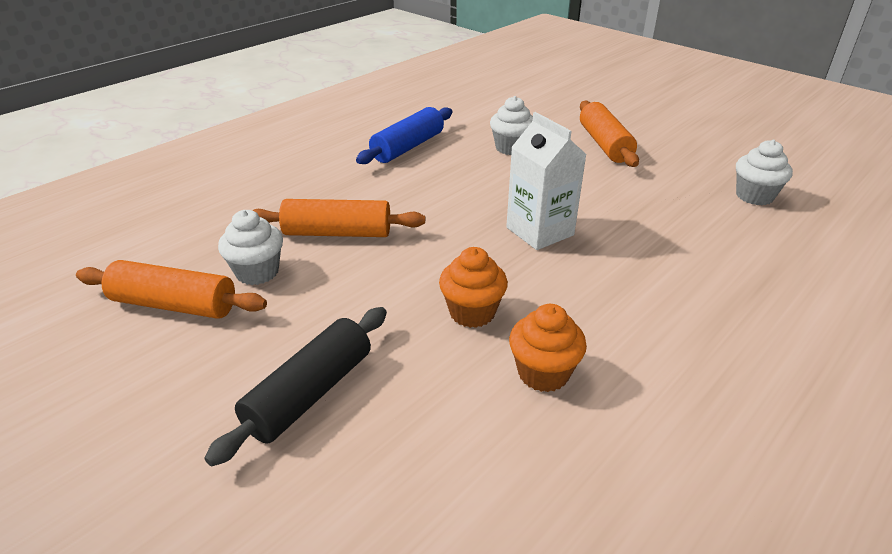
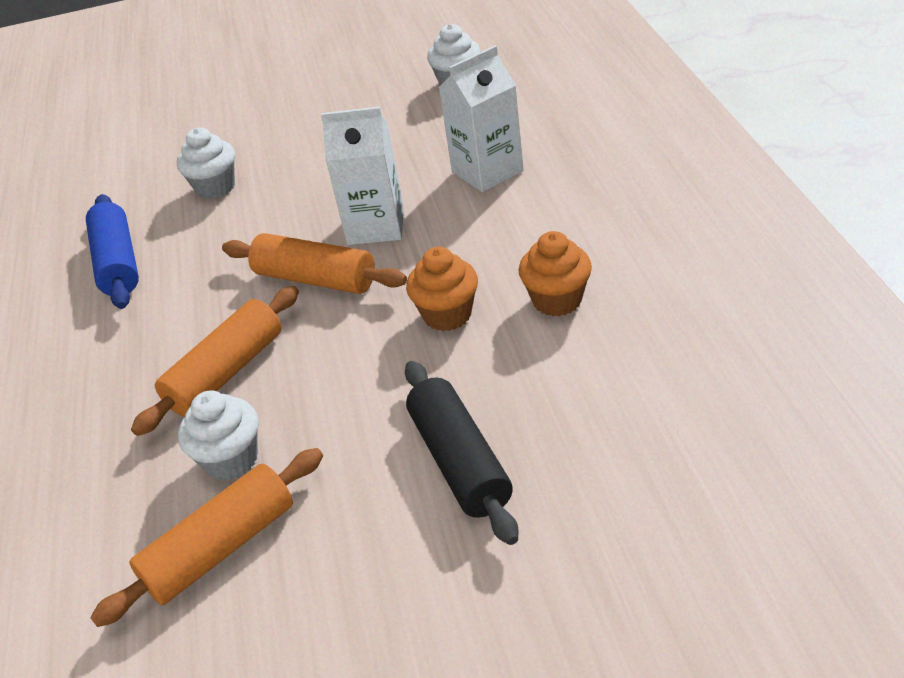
camera: 50 degrees left, 5 degrees up
orange rolling pin [580,101,639,167] -> orange rolling pin moved to [222,233,407,294]
none -> white carton [439,46,524,192]

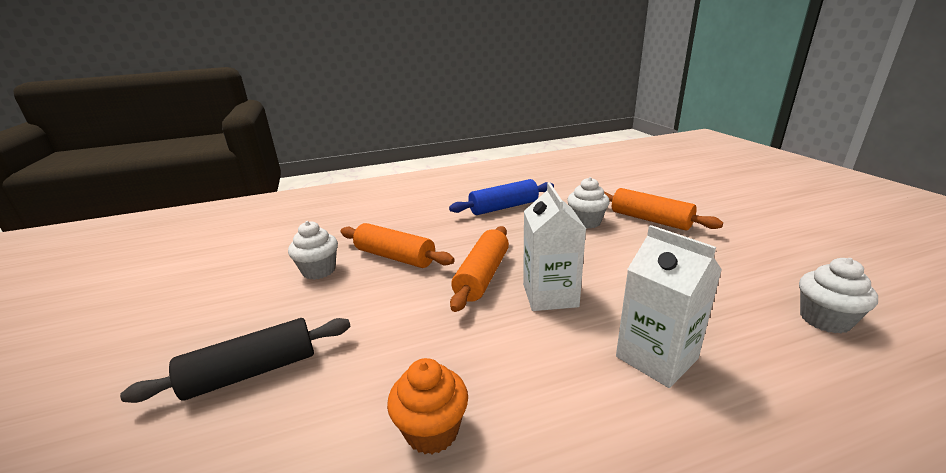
camera: 80 degrees right, 15 degrees down
orange rolling pin [90,448,323,627] -> orange rolling pin moved to [604,188,723,230]
orange cupcake [406,247,478,331] -> none

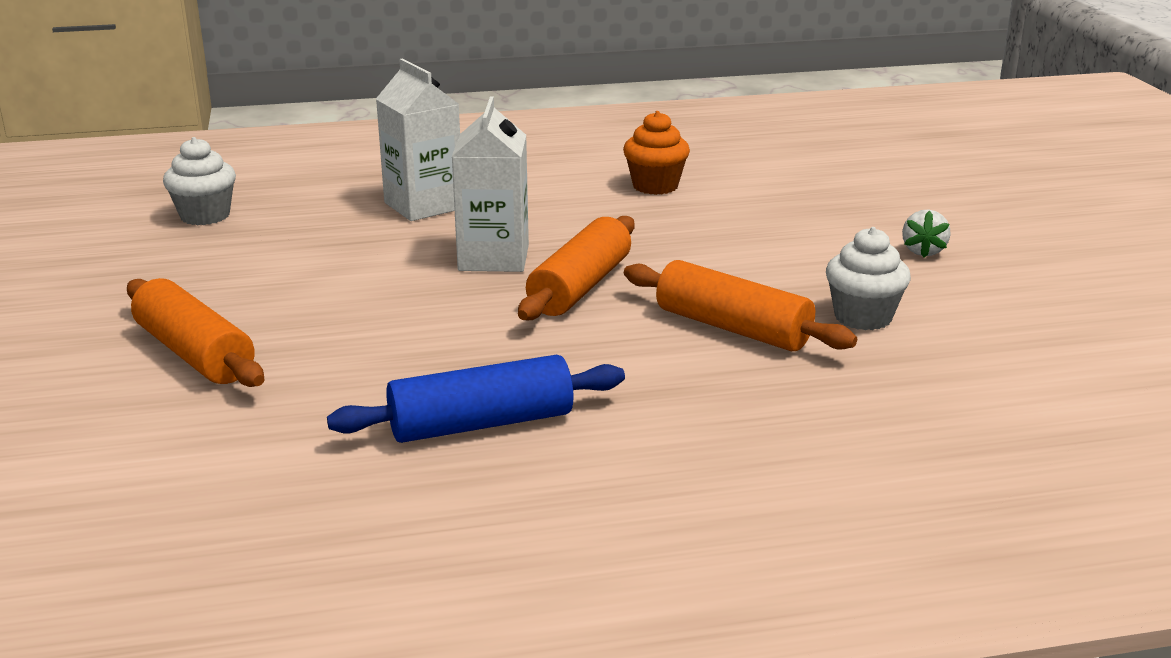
camera: 175 degrees left, 0 degrees up
black rolling pin [120,318,351,403] -> none
white cupcake [567,177,610,229] -> none
none -> white strawberry [902,210,951,258]

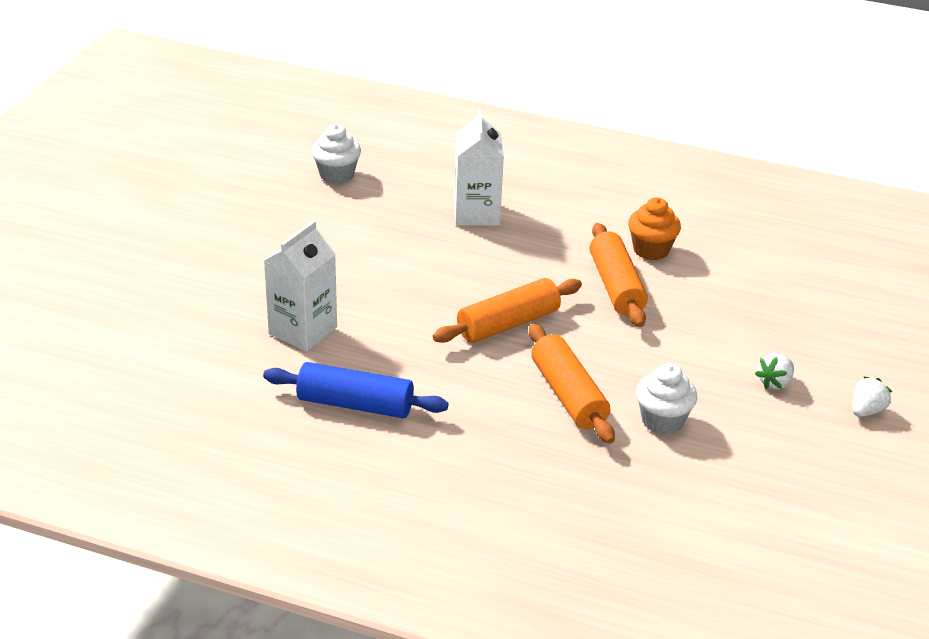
camera: 30 degrees right, 10 degrees up
orange rolling pin [127,278,264,387] -> orange rolling pin moved to [590,223,648,327]
white carton [452,96,529,272] -> white carton moved to [264,220,337,352]
none -> white strawberry [852,376,892,417]

